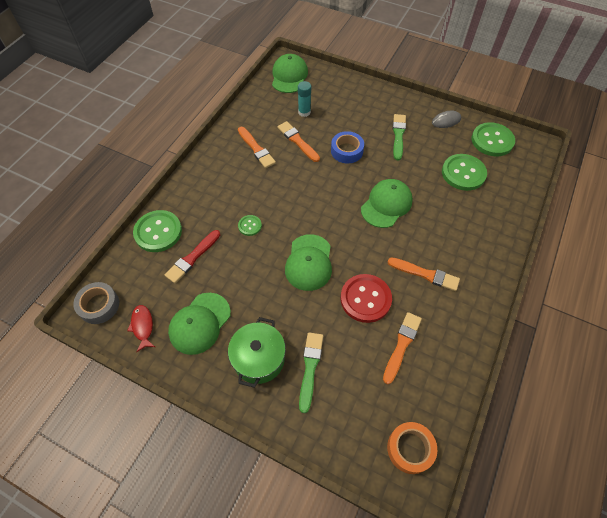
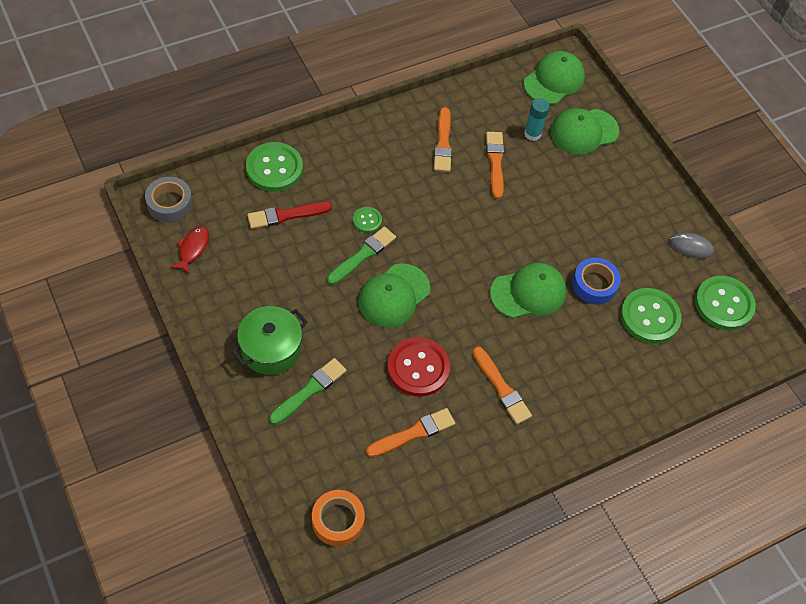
camera: 30 degrees right, 0 degrees up
green cap [168,293,231,355] -> green cap moved to [550,108,619,155]
blue tape [331,131,364,163] -> blue tape moved to [572,257,621,305]
green brush [393,114,406,160] -> green brush moved to [327,227,396,285]

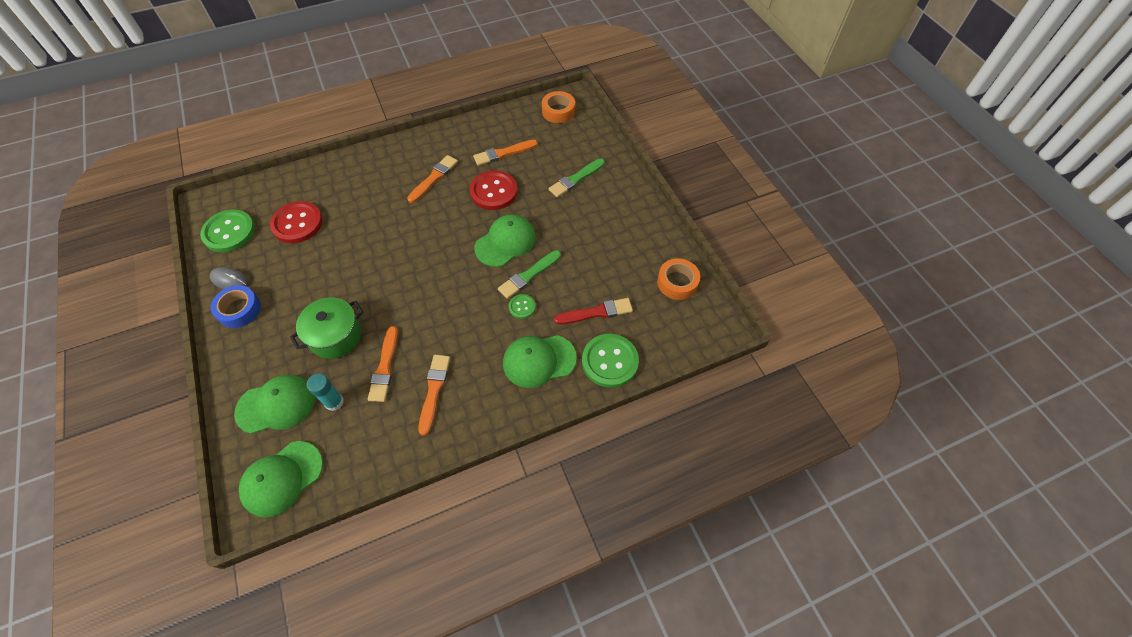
camera: 170 degrees left, 0 degrees up
grey tape [145,177,193,222] -> none
red fish [170,226,209,275] -> orange tape [657,258,700,300]
green pot [232,306,307,375] -> green pot moved to [290,297,364,359]
orange brush [472,346,532,424] -> orange brush turned 60 degrees clockwise [407,155,458,203]
green cap [490,263,566,318] -> green cap moved to [503,335,577,388]
blue tape [572,257,621,305] -> blue tape moved to [211,285,261,328]
green button [621,288,681,344] -> red button [270,201,323,243]

